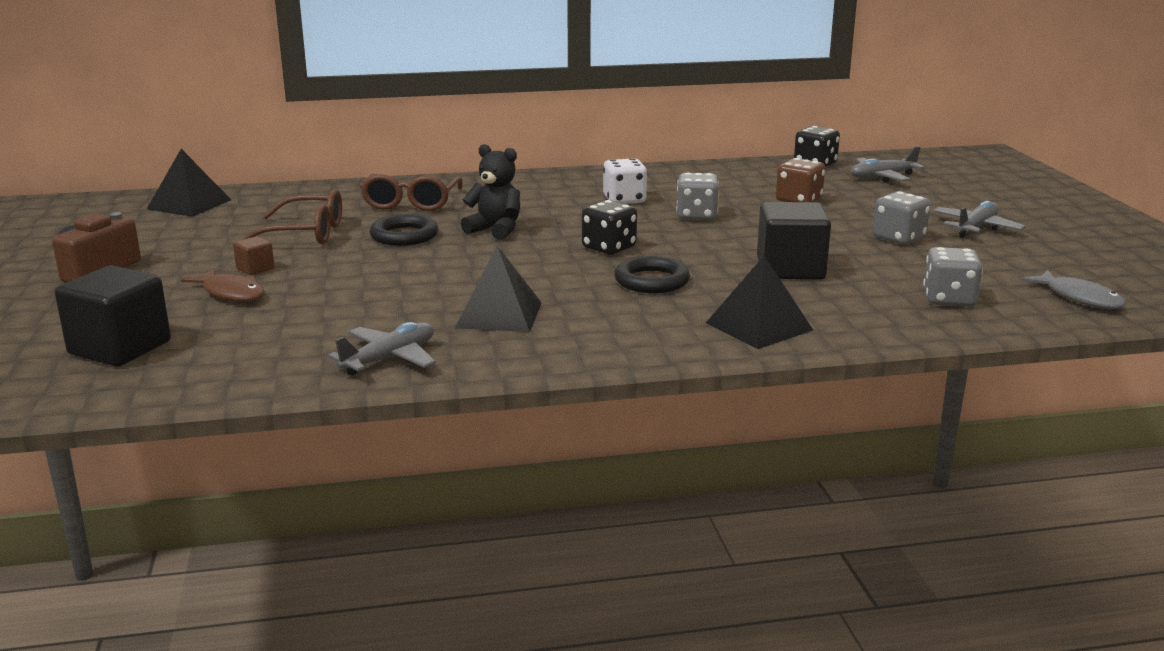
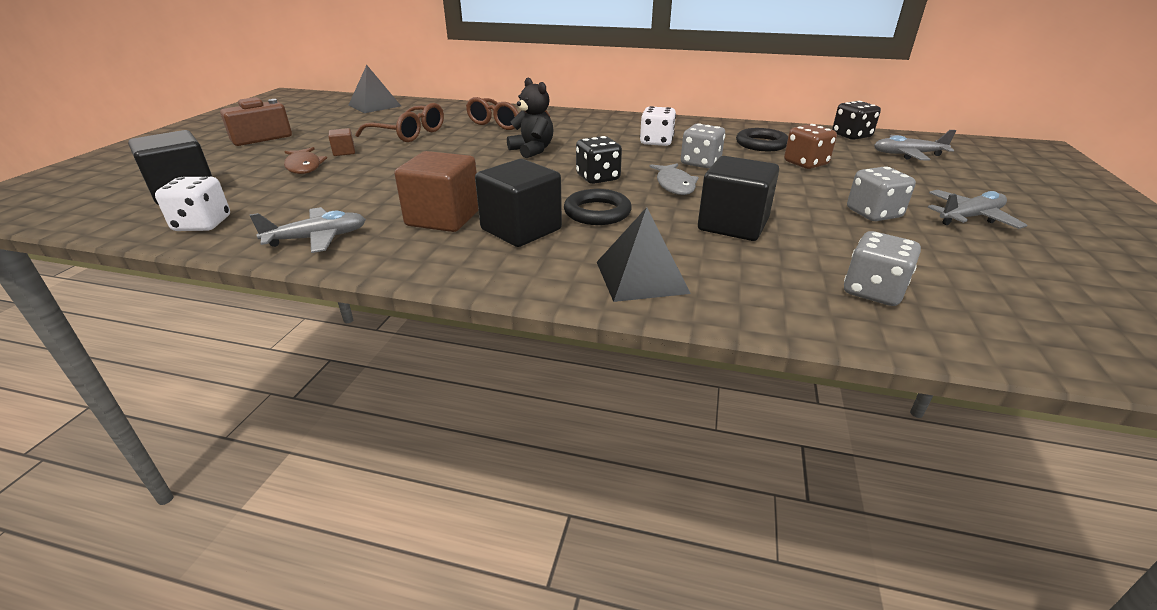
camera: 25 degrees right, 10 degrees up
black ring [370,214,438,246] -> black ring moved to [736,128,788,151]
black pyramid [455,246,542,332] -> brown cube [394,151,479,232]
grey fish [1022,270,1126,309] -> grey fish moved to [649,163,699,195]
none -> white dice [155,177,230,231]
none -> black cube [475,159,562,247]

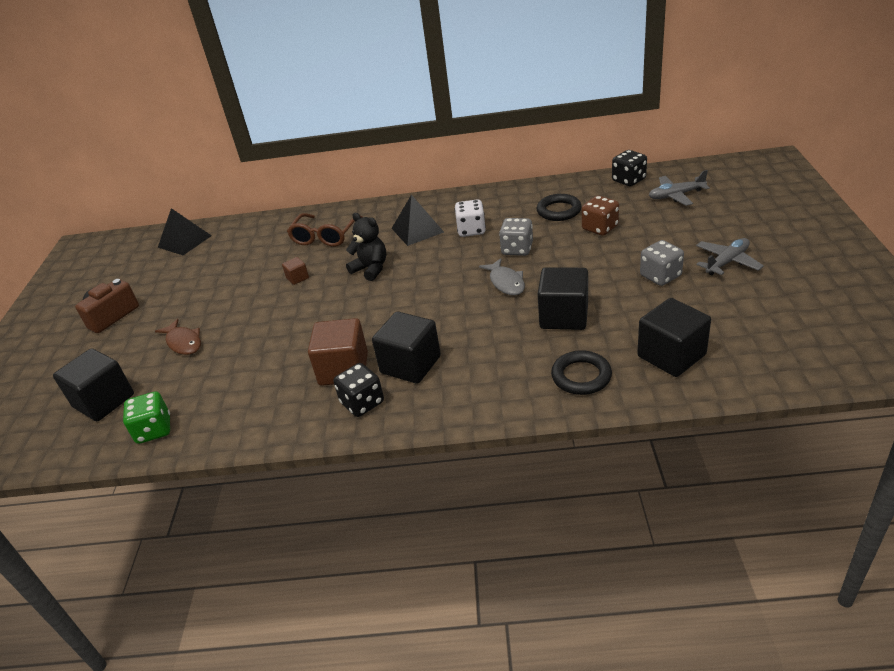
camera: 10 degrees left, 5 degrees up
white dice [155,177,230,231] -> green dice [123,392,170,444]
grey plane [249,207,366,253] -> none
brown cube [328,128,355,156] -> brown cube moved to [282,257,309,285]
brown glasses [355,103,444,142] -> none
black ring [564,189,632,225] -> black ring moved to [551,350,612,395]
black dice [576,136,622,184] -> black dice moved to [333,363,384,417]
black pyramid [597,207,691,302] -> black pyramid moved to [391,195,444,246]
grey dice [844,231,921,306] -> black cube [637,298,711,377]

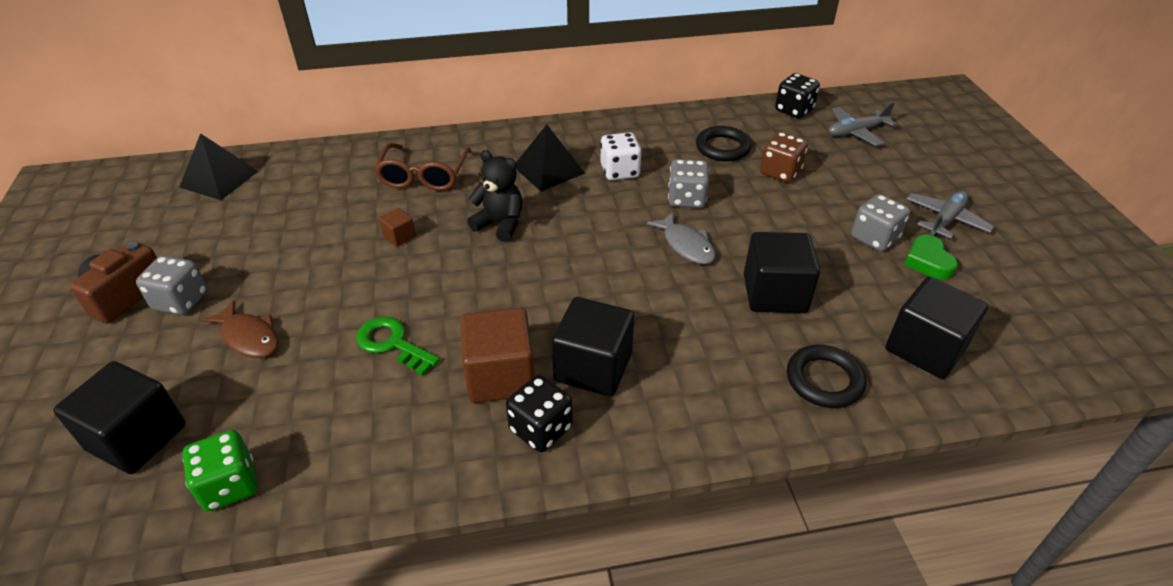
camera: 15 degrees left, 5 degrees up
none -> grey dice [136,255,207,315]
none -> green key [356,316,440,376]
none -> green heart [904,235,958,280]

